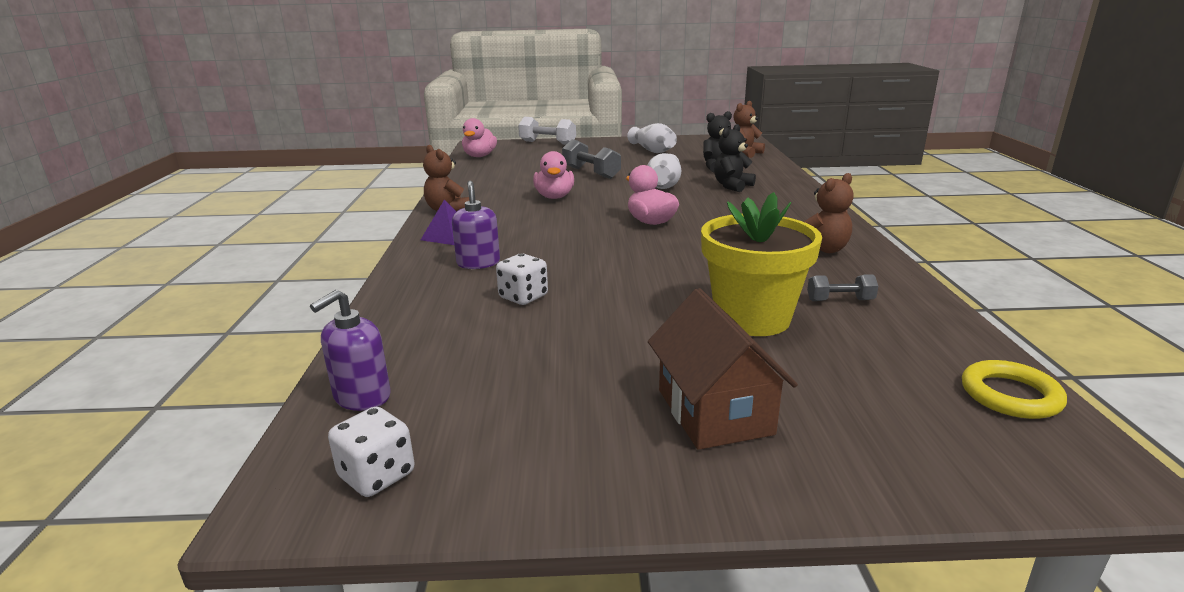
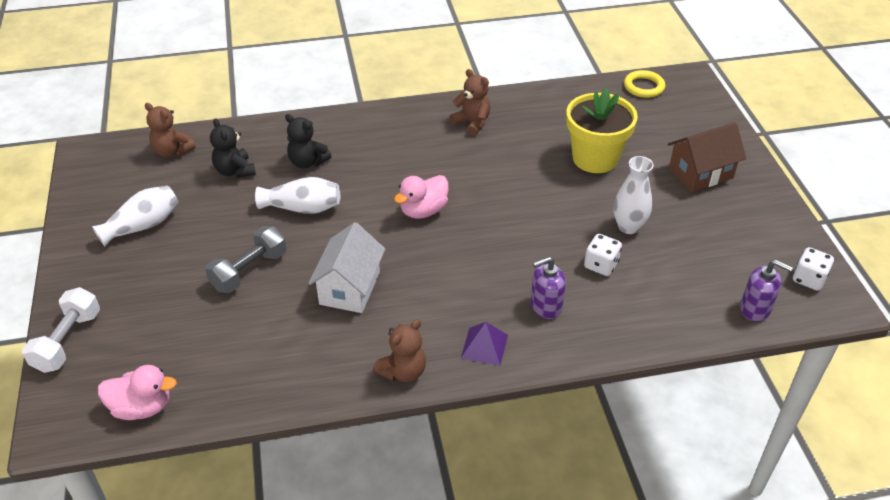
camera: 100 degrees left, 20 degrees up
pink duck [533,151,574,199] -> white house [308,222,385,313]
grey dumbbell [807,274,878,301] -> none
none -> white vase [613,156,654,234]

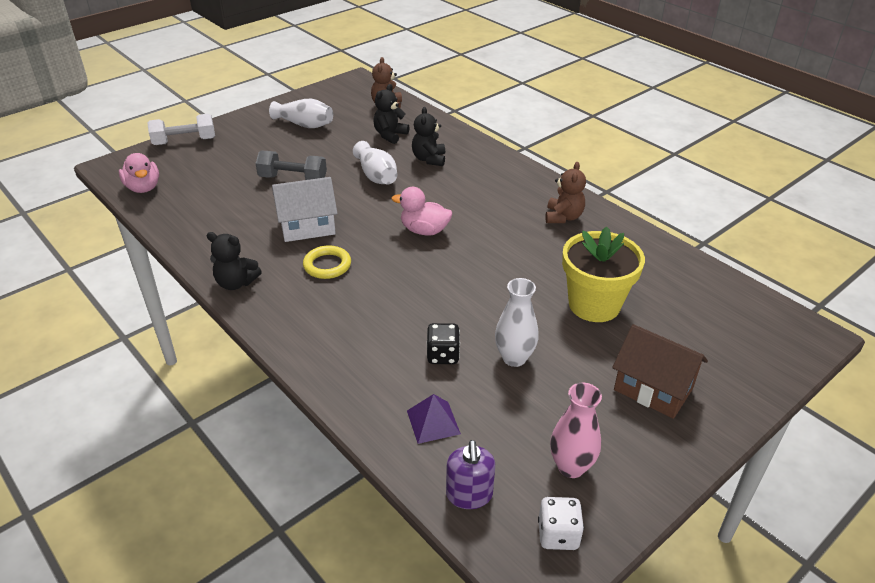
camera: 60 degrees right, 5 degrees down
brown teddy bear [373,319,426,382] -> black teddy bear [206,232,262,290]
purple pyramid [461,322,508,366] -> purple pyramid moved to [407,394,461,444]
purple soap dispenser [531,257,566,319] -> none
white dice [584,234,622,276] -> black dice [427,323,460,364]
yellow ring [624,70,665,98] -> yellow ring moved to [303,245,351,279]
none -> pink vase [550,383,602,478]

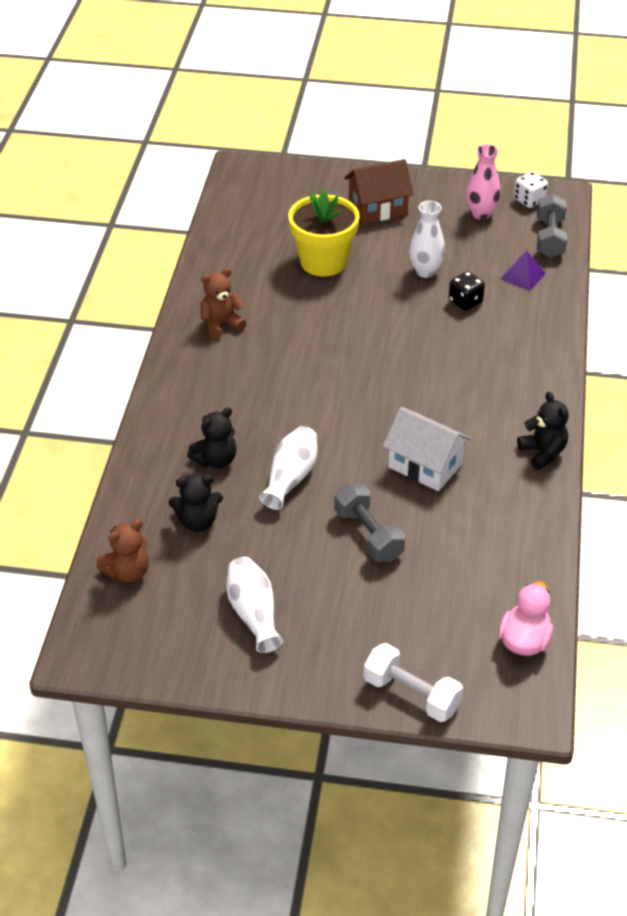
camera: 130 degrees left, 5 degrees up
yellow ring [303,245,351,279] -> none
pink duck [392,187,452,235] -> none
purple soap dispenser [446,440,495,509] -> grey dumbbell [537,193,567,258]
brown house [612,324,708,419] -> brown house turned 75 degrees clockwise [344,159,414,224]

